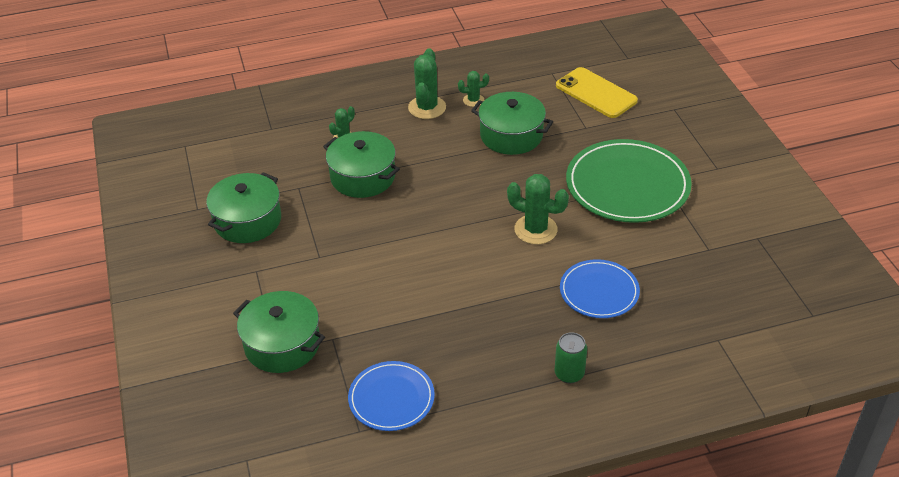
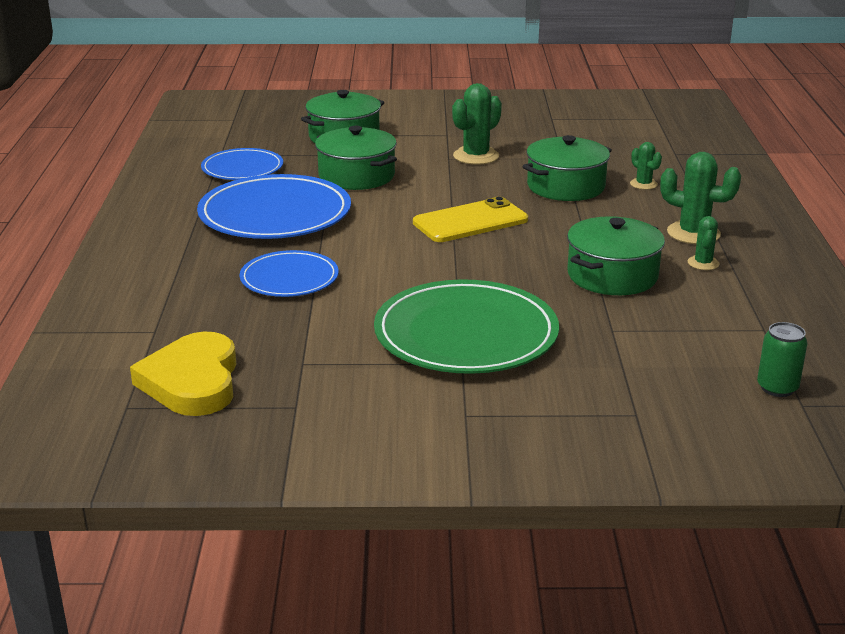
camera: 105 degrees right, 15 degrees down
green pot [206,172,281,243] -> green pot moved to [315,126,397,190]
green cactus [507,174,569,244] -> green cactus moved to [452,83,502,165]
green can [554,332,587,384] -> green can moved to [757,322,808,397]
yellow phone [556,67,638,118] -> yellow phone moved to [413,197,528,242]
none -> yellow heart [130,332,236,416]
none -> blue plate [197,174,351,239]

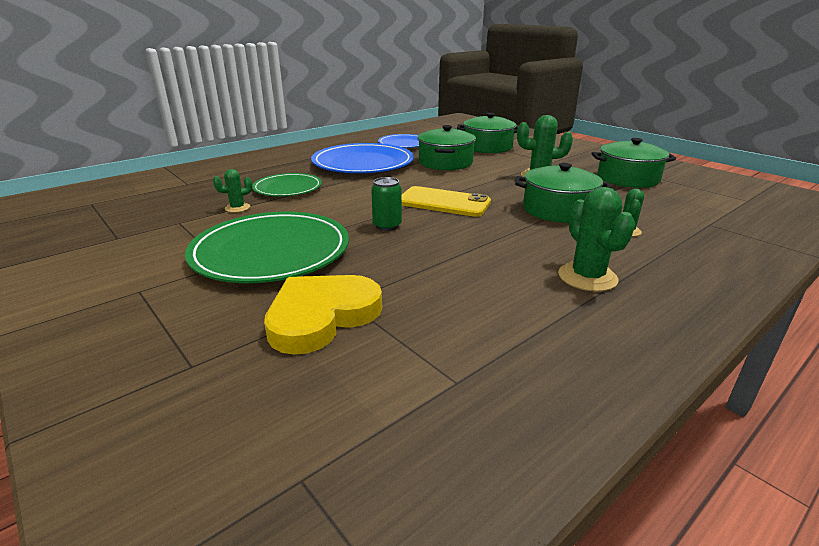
camera: 50 degrees right, 0 degrees up
yellow heart [130,332,236,416] -> yellow heart moved to [264,275,382,355]
blue plate [239,250,339,297] -> green plate [252,173,322,196]
green pot [567,216,665,295] -> green pot moved to [591,138,676,188]
green cactus [687,216,720,270] -> green cactus moved to [213,169,252,213]
green can [757,322,808,397] -> green can moved to [371,177,402,231]

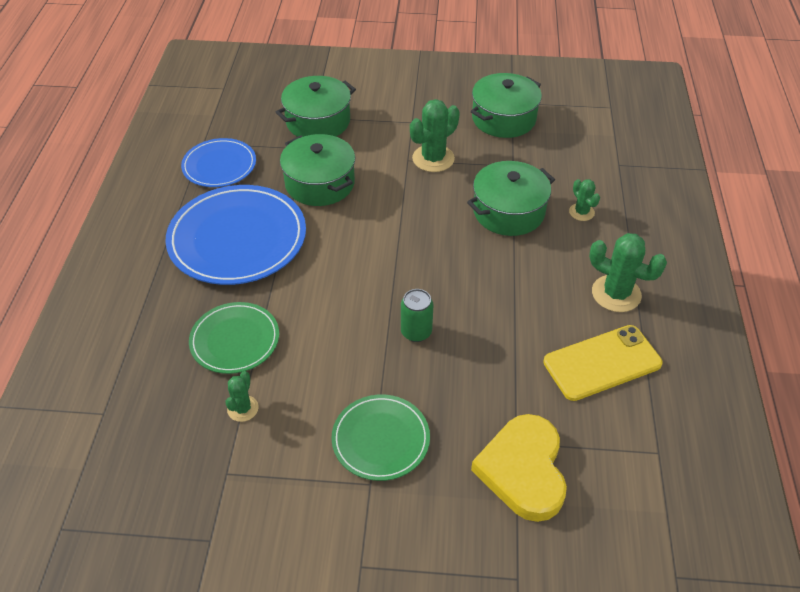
camera: 45 degrees left, 20 degrees up
green plate [185,212,349,283] -> green plate [332,395,430,481], size x0.58
yellow phone [402,186,491,217] -> yellow phone moved to [543,325,663,401]

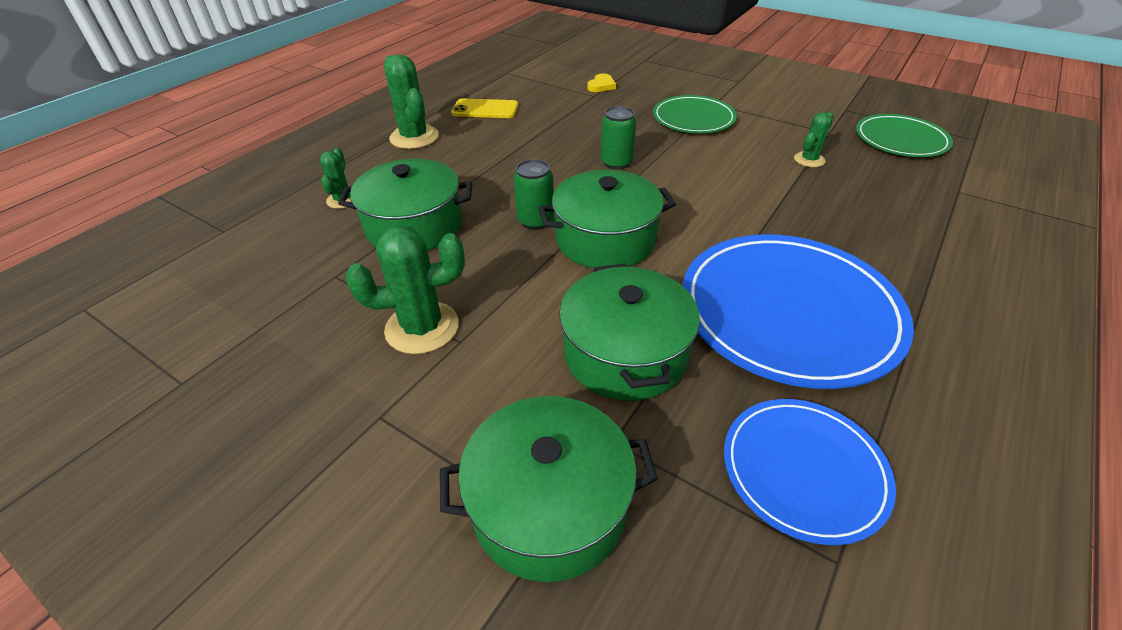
camera: 150 degrees left, 5 degrees down
green plate [189,302,279,374] -> green plate moved to [856,114,953,157]
green pot [471,73,542,138] -> green pot moved to [538,170,676,268]
yellow heart [471,414,567,522] -> yellow heart [587,74,616,92], size x0.40
yellow phone [543,325,663,401] -> yellow phone [451,98,518,118], size x0.66
none -> green can [514,159,554,230]

